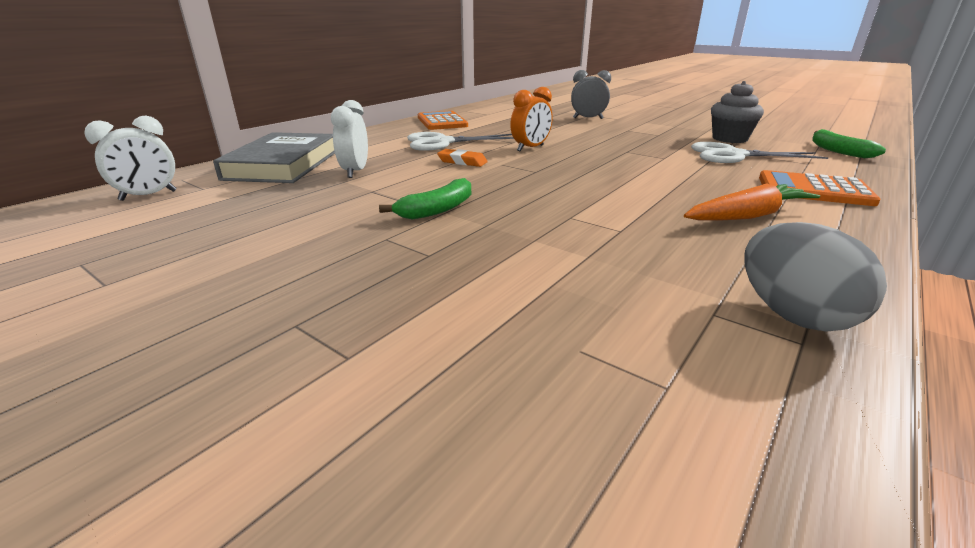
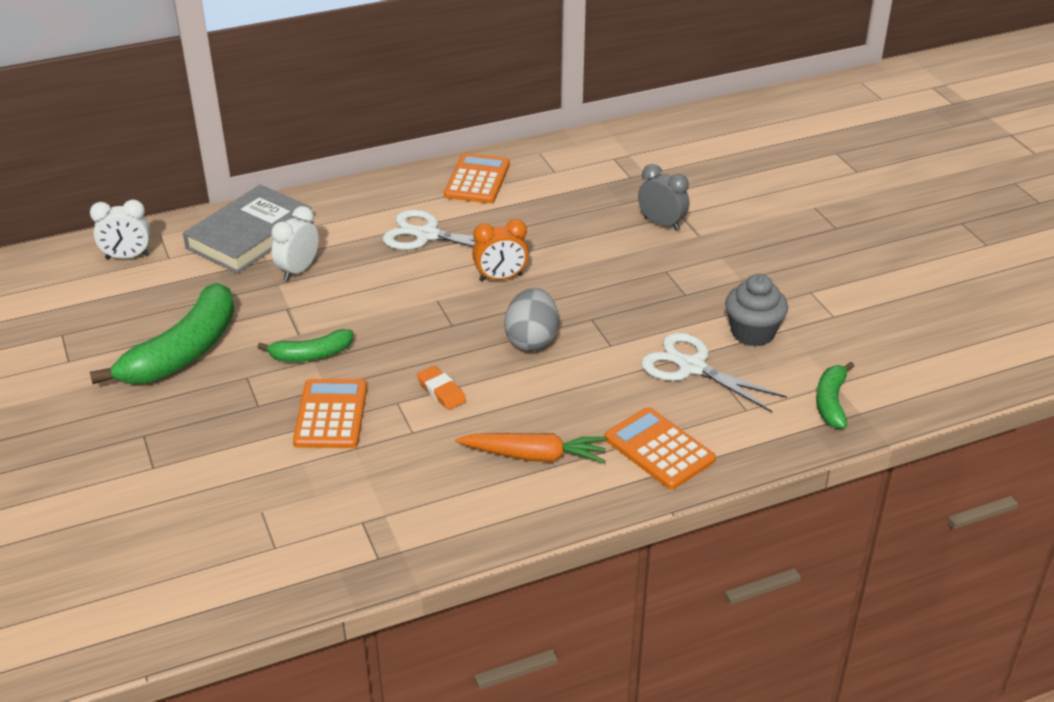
camera: 30 degrees right, 10 degrees up
orange eraser [437,149,488,167] -> orange eraser moved to [417,366,466,410]
grey egg [744,222,887,332] -> grey egg moved to [504,288,559,351]
none -> green banana [90,283,235,384]
none -> orange calculator [293,379,367,448]

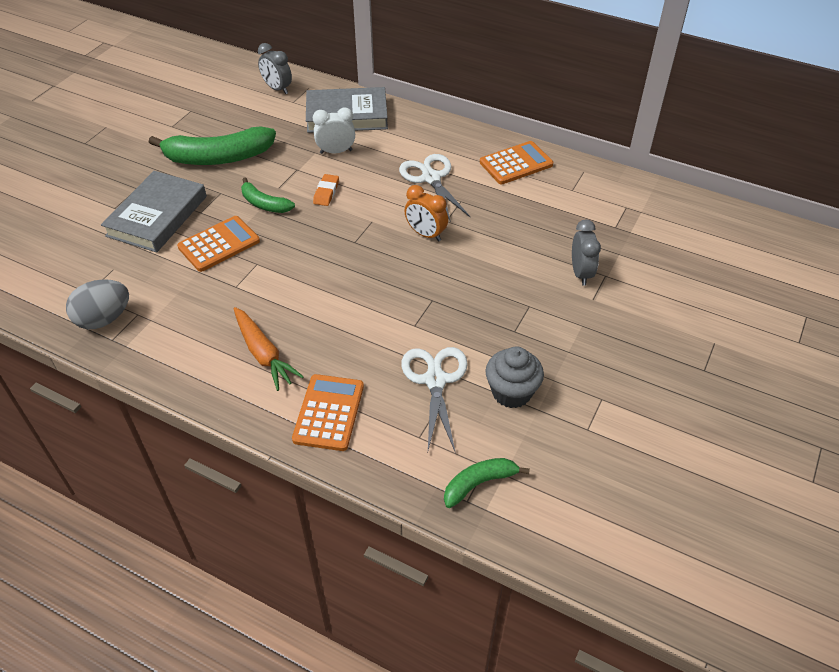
camera: 50 degrees right, 10 degrees up
white clock [90,200,151,259] -> grey clock [258,43,292,94]
orange eraser [417,366,466,410] -> orange eraser moved to [313,174,339,206]
grey egg [504,288,559,351] -> grey egg moved to [66,279,129,329]
none -> grey book [101,171,207,253]

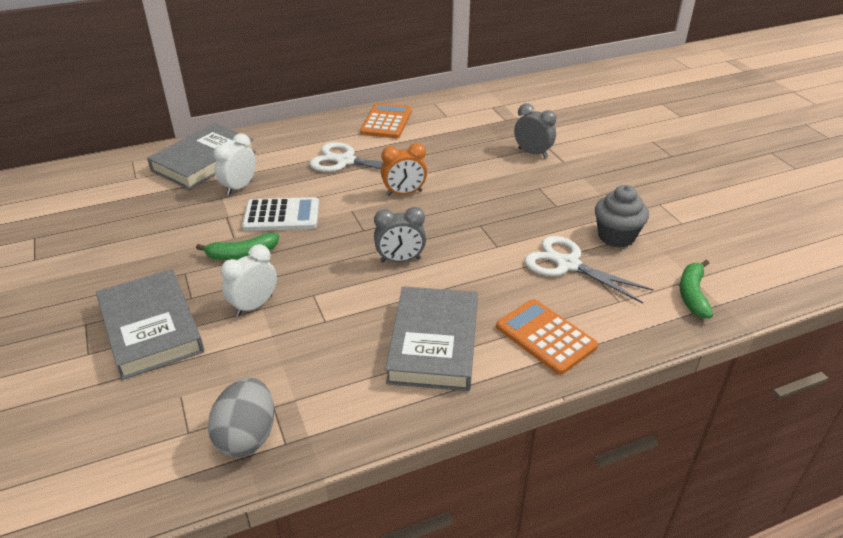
camera: 50 degrees left, 10 degrees down
green banana [149,126,276,165] -> none
orange calculator [177,216,260,272] -> white clock [221,244,277,316]
orange carrot [233,307,304,391] -> grey book [385,286,478,391]
grey clock [258,43,292,94] -> grey clock moved to [374,207,426,262]
orange eraser [313,174,339,206] -> white calculator [242,197,319,231]

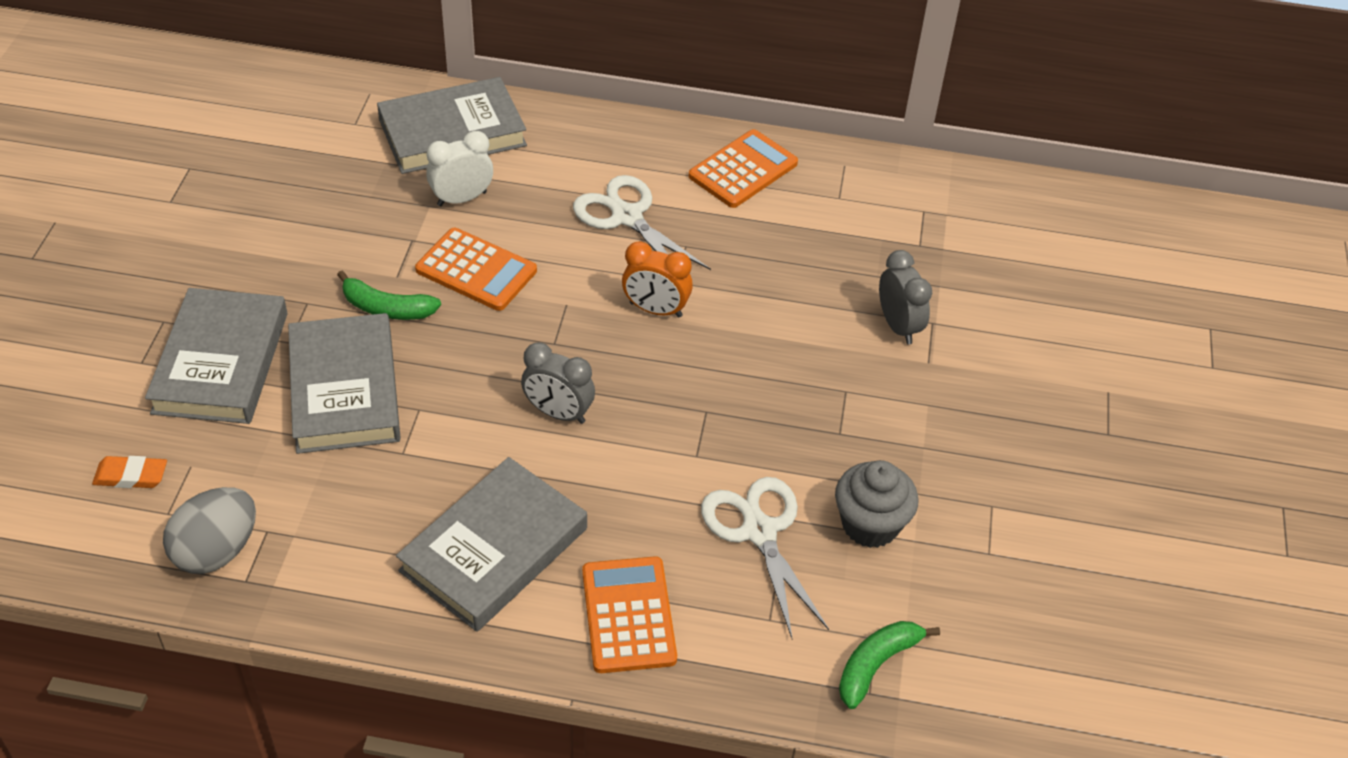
camera: 30 degrees right, 10 degrees up
white clock [221,244,277,316] -> grey book [288,313,401,454]
white calculator [242,197,319,231] -> orange calculator [415,228,537,311]
none -> orange eraser [92,456,167,488]

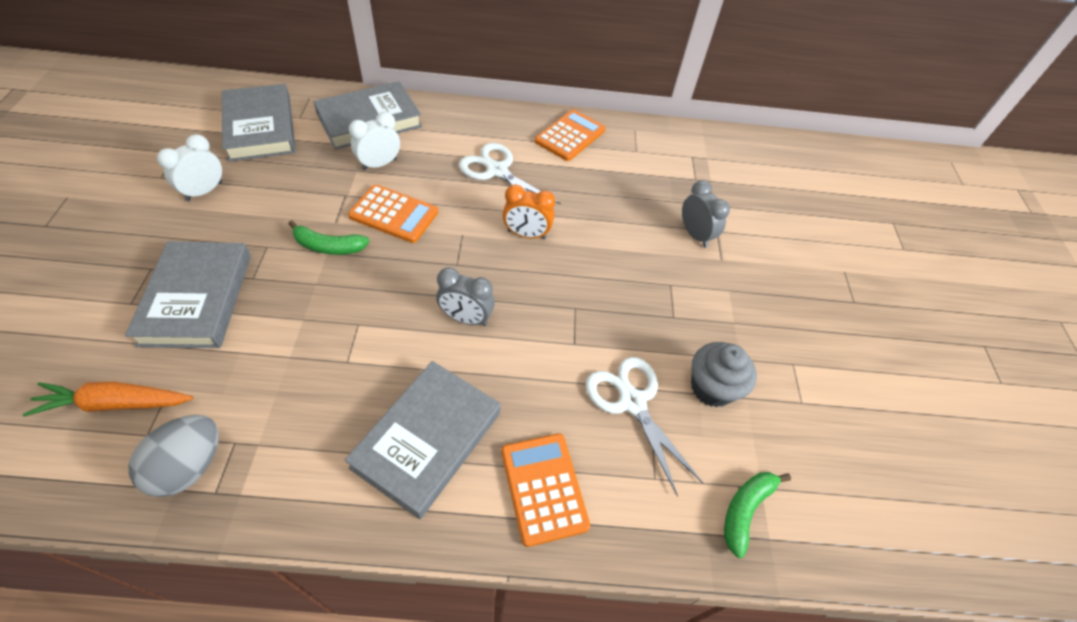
camera: 10 degrees left, 5 degrees up
orange eraser [92,456,167,488] -> orange carrot [22,382,193,417]
grey book [288,313,401,454] -> grey book moved to [222,84,296,162]
none -> white clock [157,134,222,201]

